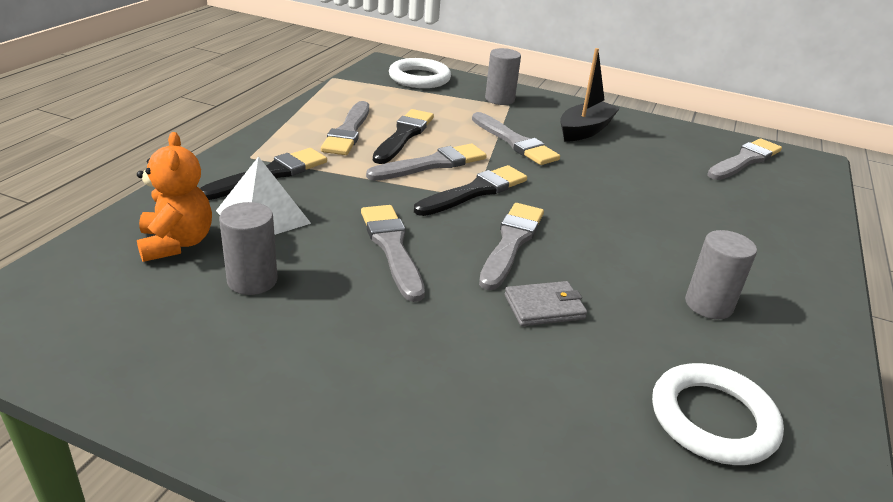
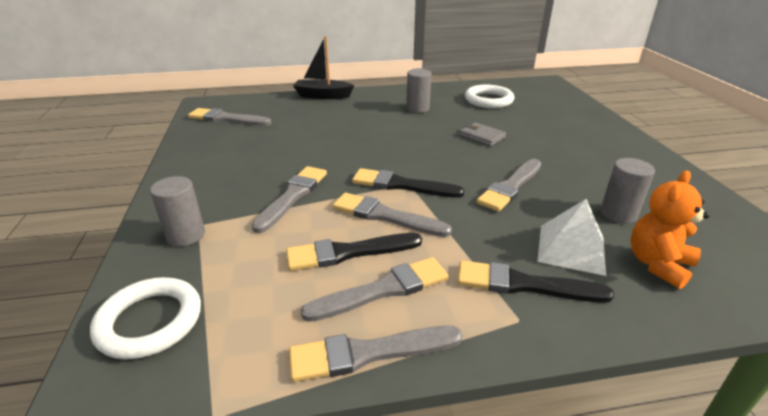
camera: 120 degrees left, 0 degrees up
grey brush [479,203,544,290] -> grey brush moved to [289,326,463,382]
black boat [560,48,620,142] -> black boat moved to [293,36,354,99]

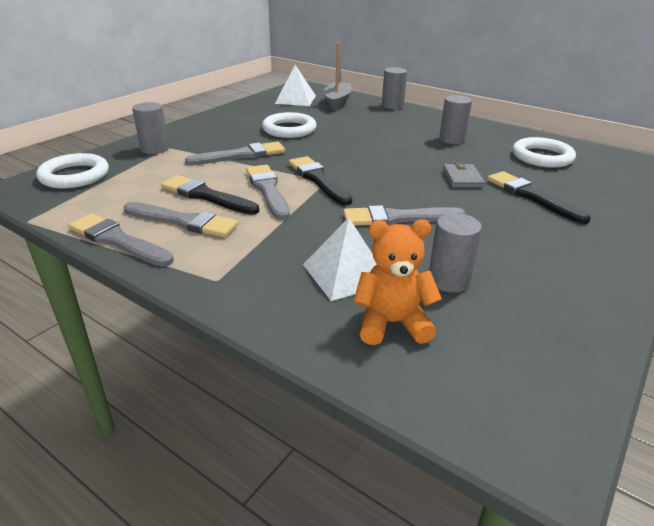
camera: 45 degrees right, 0 degrees up
grey brush [188,108,271,126] -> white pyramid [275,65,316,106]
black boat [293,36,354,99] -> grey cylinder [382,67,407,109]
black brush [458,260,615,303] -> black brush moved to [487,171,591,224]
none -> white ring [262,112,317,138]
none -> grey boat [323,42,352,110]

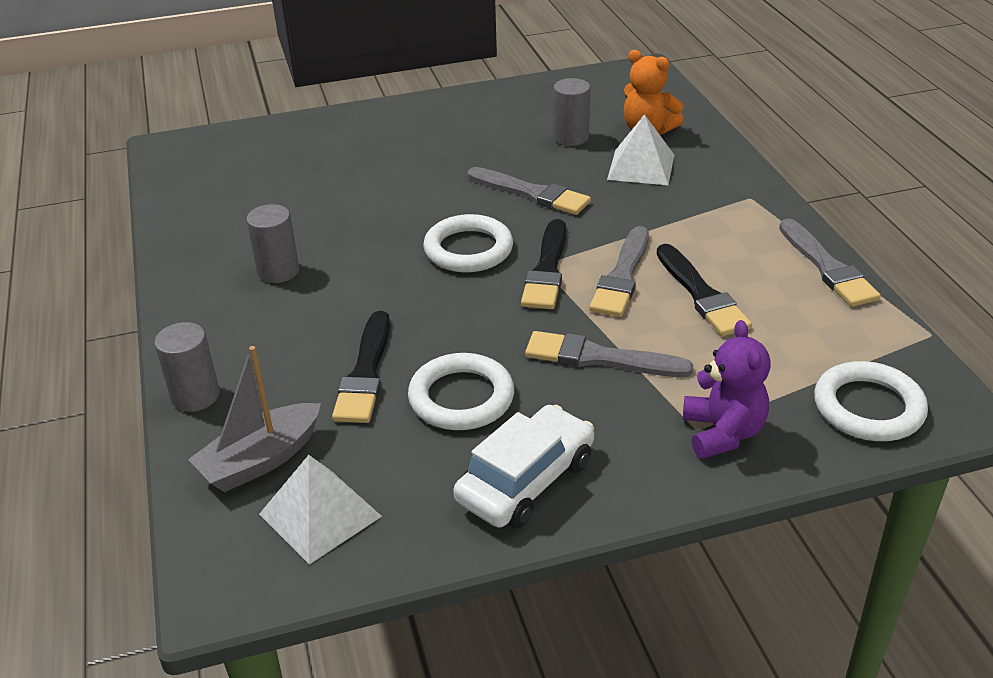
camera: 140 degrees left, 5 degrees up
grey brush [123,202,238,237] -> none
grey cylinder [132,102,169,154] -> purple teddy bear [683,320,771,459]
grey wallet [443,162,485,188] -> none
black brush [487,171,591,224] -> black brush moved to [332,311,390,423]
white ring [513,137,576,168] -> white ring moved to [423,214,513,272]
none -> white car [453,405,594,528]

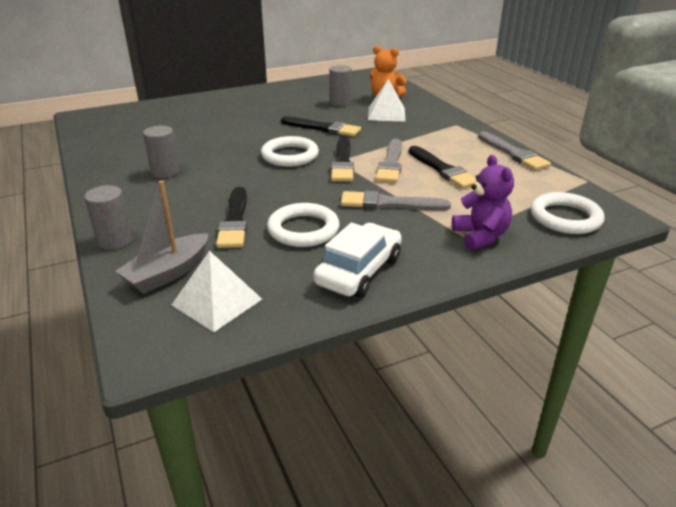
camera: 10 degrees left, 5 degrees down
grey brush [468,167,591,215] -> black brush [281,116,361,137]

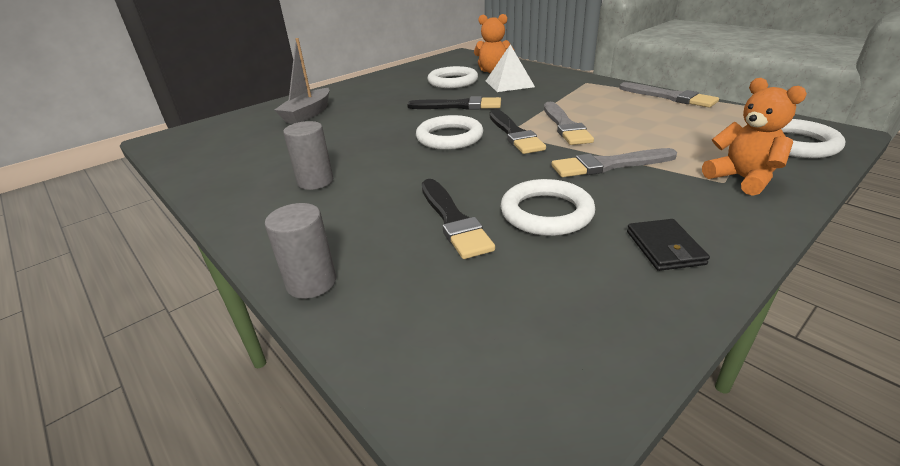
camera: 15 degrees left, 0 degrees up
grey boat [115,180,209,294] -> grey boat moved to [274,38,330,124]
white pyramid [172,251,262,332] -> none
white car [313,223,402,298] -> black wallet [627,219,710,271]
grey cylinder [329,65,352,106] -> white ring [427,66,478,88]
black brush [409,146,477,189] -> none
purple teddy bear [452,155,514,250] -> orange teddy bear [702,78,807,196]

